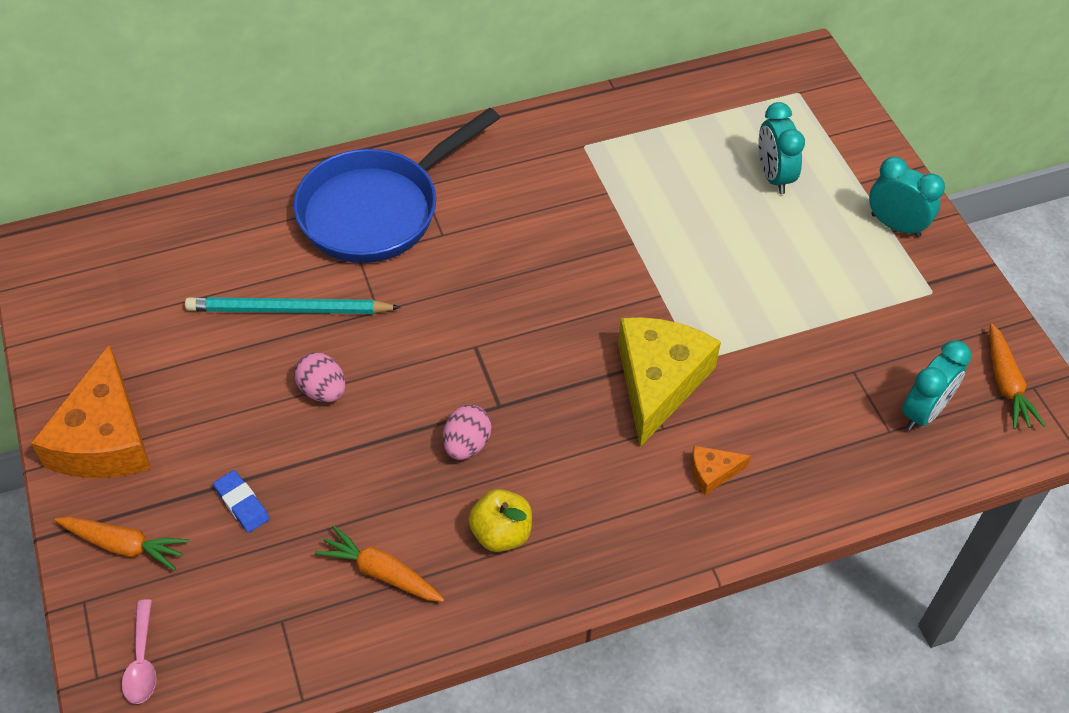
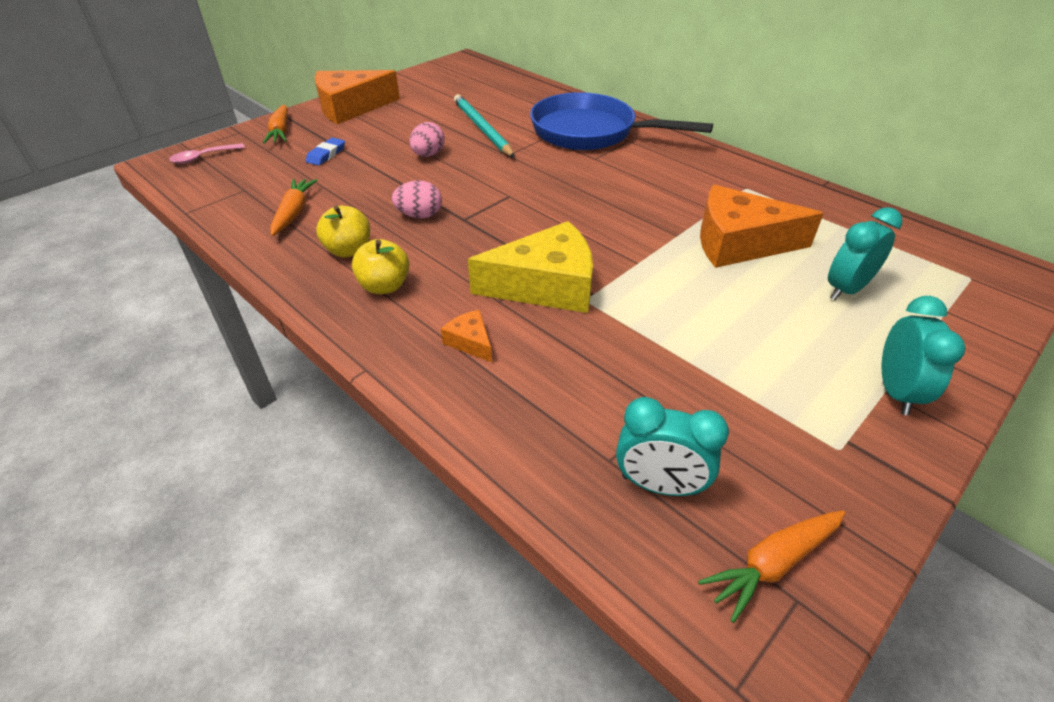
camera: 65 degrees right, 10 degrees down
none -> yellow apple [352,239,409,294]
none -> orange cheese [700,185,824,268]

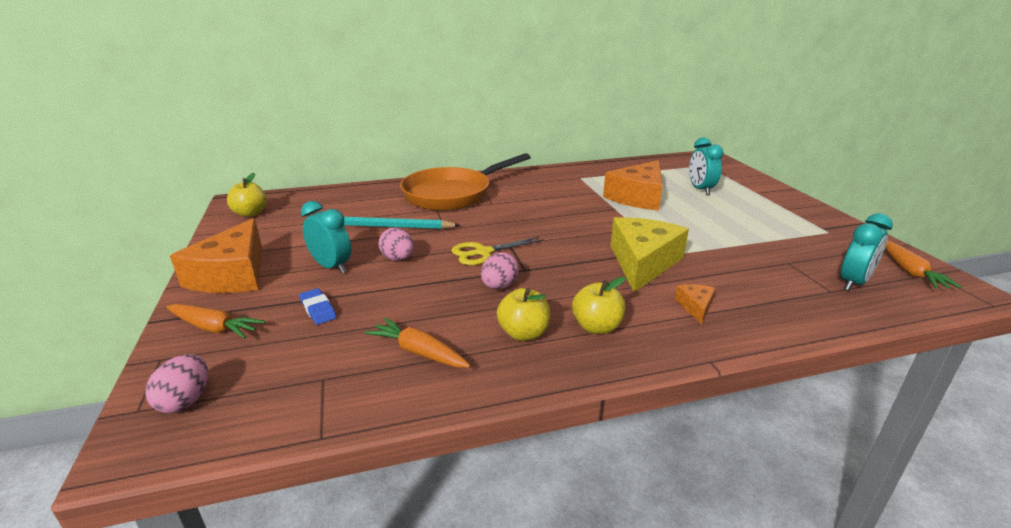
camera: 60 degrees left, 15 degrees down
pink spoon [169,143,245,164] -> pink egg [145,354,208,413]
orange cheese [441,310,492,362] -> orange cheese turned 105 degrees clockwise [675,284,715,324]
blue pan [530,92,713,150] -> orange pan [400,153,531,211]
turquoise clock [882,296,965,415] -> turquoise clock moved to [301,201,351,273]
none -> yellow apple [227,173,267,217]
none -> yellow scissors [452,237,544,265]

